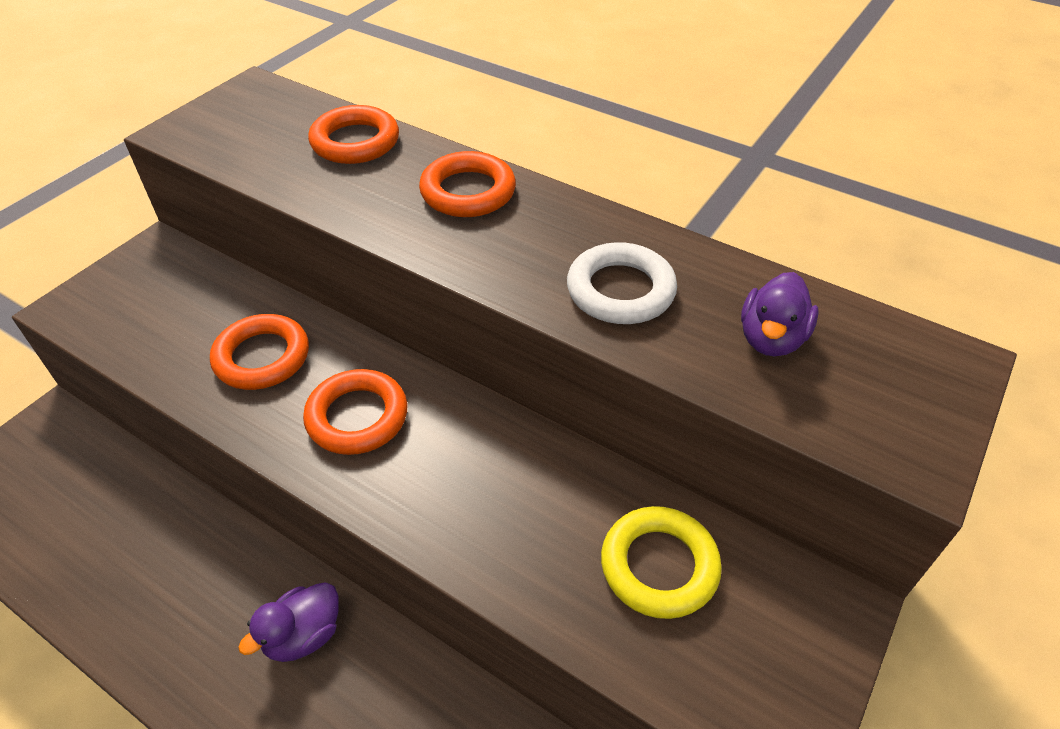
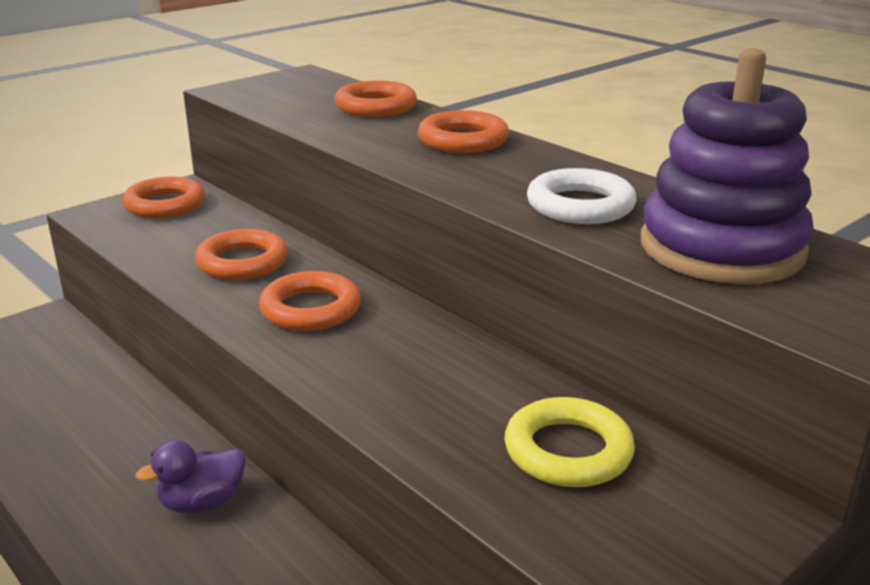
camera: 15 degrees right, 20 degrees down
purple duck [741,272,819,357] -> purple stacking toy [641,48,814,284]
none -> orange ring [122,177,205,218]

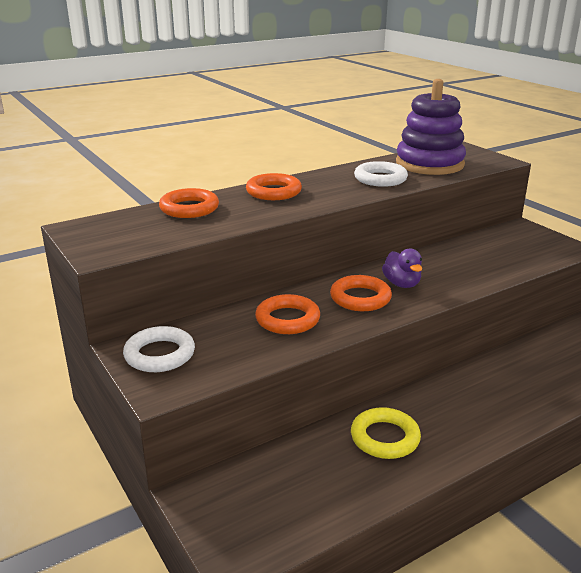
camera: 80 degrees left, 0 degrees up
orange ring [122,177,205,218] -> white ring [123,326,195,372]
purple duck [135,440,246,514] -> purple duck moved to [382,249,422,288]
yellow ring [504,397,635,487] -> yellow ring moved to [351,407,421,459]

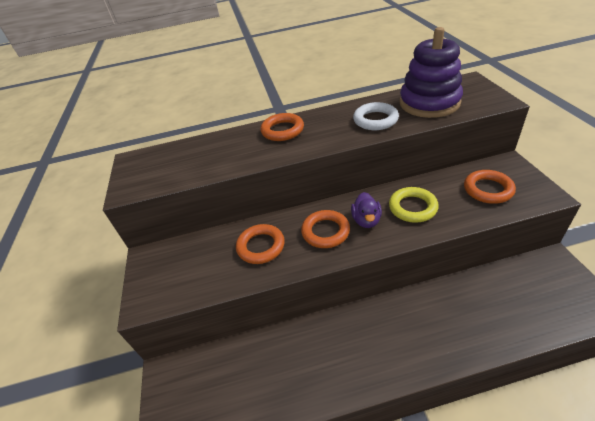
camera: 25 degrees right, 15 degrees up
white ring [123,326,195,372] -> none
orange ring [159,188,219,218] -> orange ring moved to [464,170,516,204]
yellow ring [351,407,421,459] -> yellow ring moved to [389,187,439,223]

